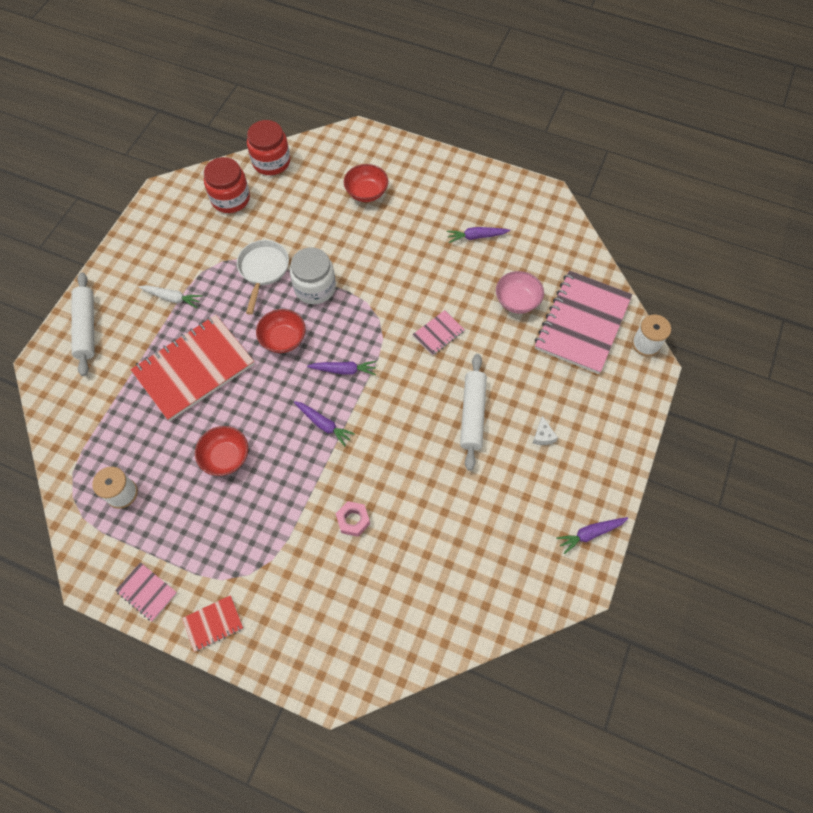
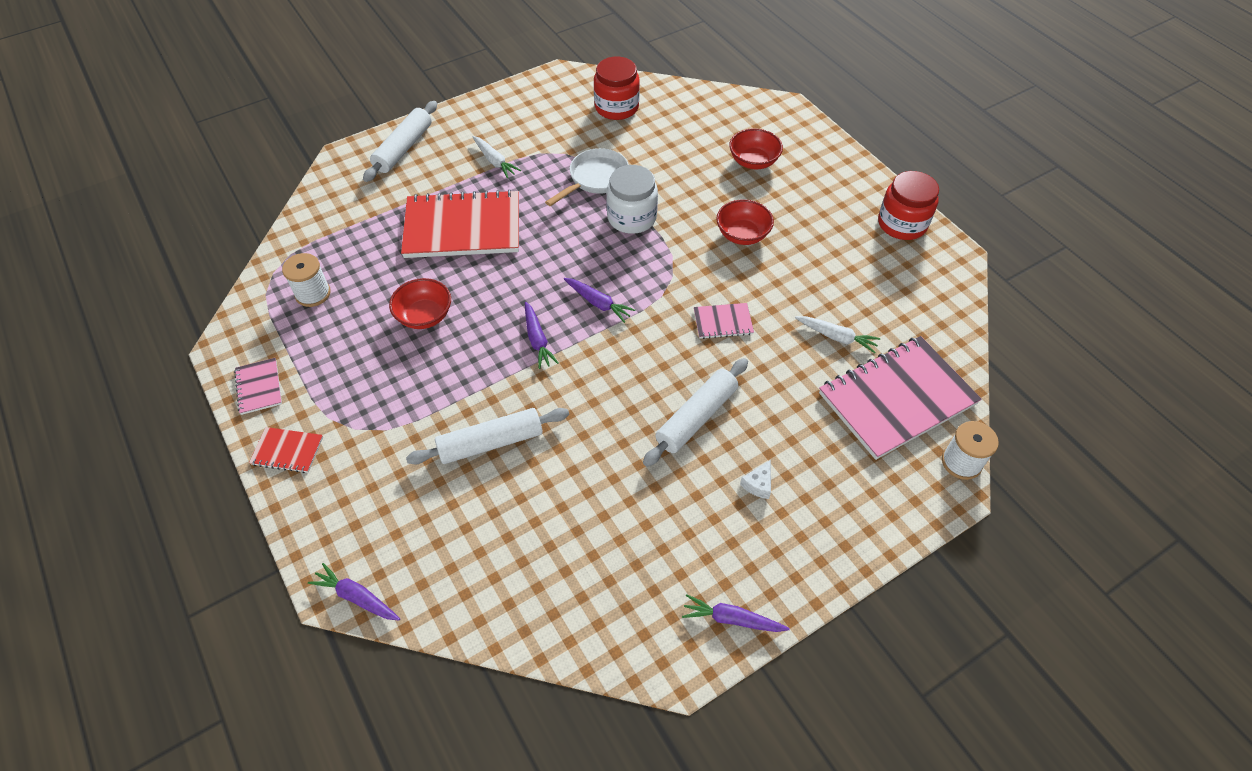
camera: 35 degrees right, 10 degrees down
red jar [247,120,290,175] -> red jar moved to [878,171,939,240]
red bowl [256,309,306,353] -> red bowl moved to [716,199,774,245]
pink nut [336,501,370,537] -> white rolling pin [406,408,569,465]
purple carrot [447,227,510,243] -> purple carrot moved to [308,563,400,621]
pink bowl [496,271,544,314] -> white carrot [795,316,880,353]

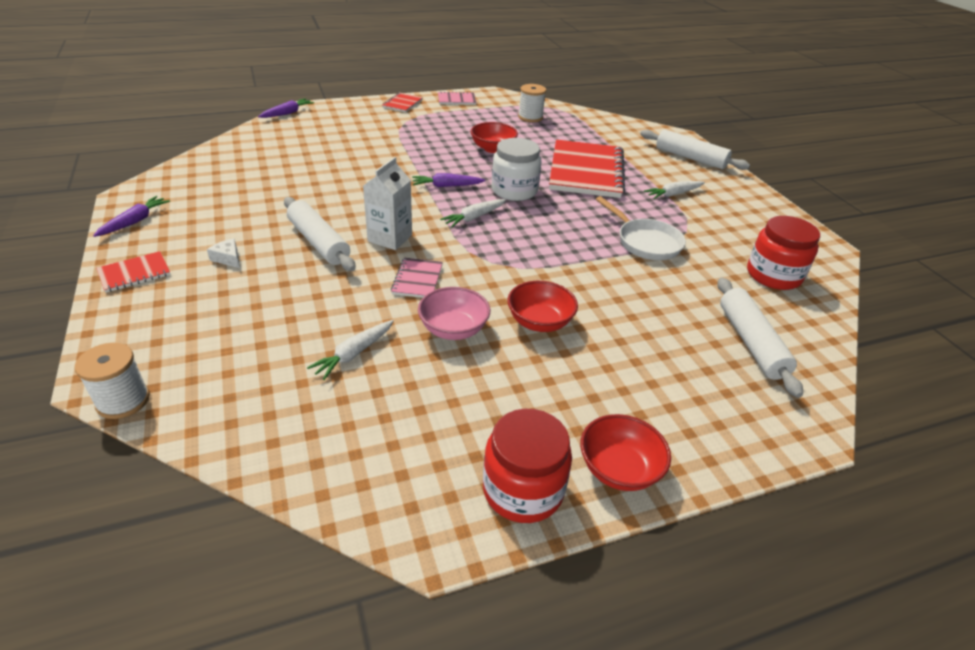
camera: 100 degrees right, 15 degrees down
white rolling pin [406,408,569,465] -> white rolling pin moved to [717,277,803,398]
purple carrot [564,278,636,323] -> white carrot [440,199,506,228]
white jar [606,165,658,234] -> white jar moved to [492,138,541,201]
red bowl [729,128,783,170] -> red bowl moved to [580,414,671,491]
pink notebook [819,336,982,460] -> none
none -> red notebook [96,251,171,293]
none -> white carton [363,157,412,250]
none -> pink bowl [418,287,490,340]

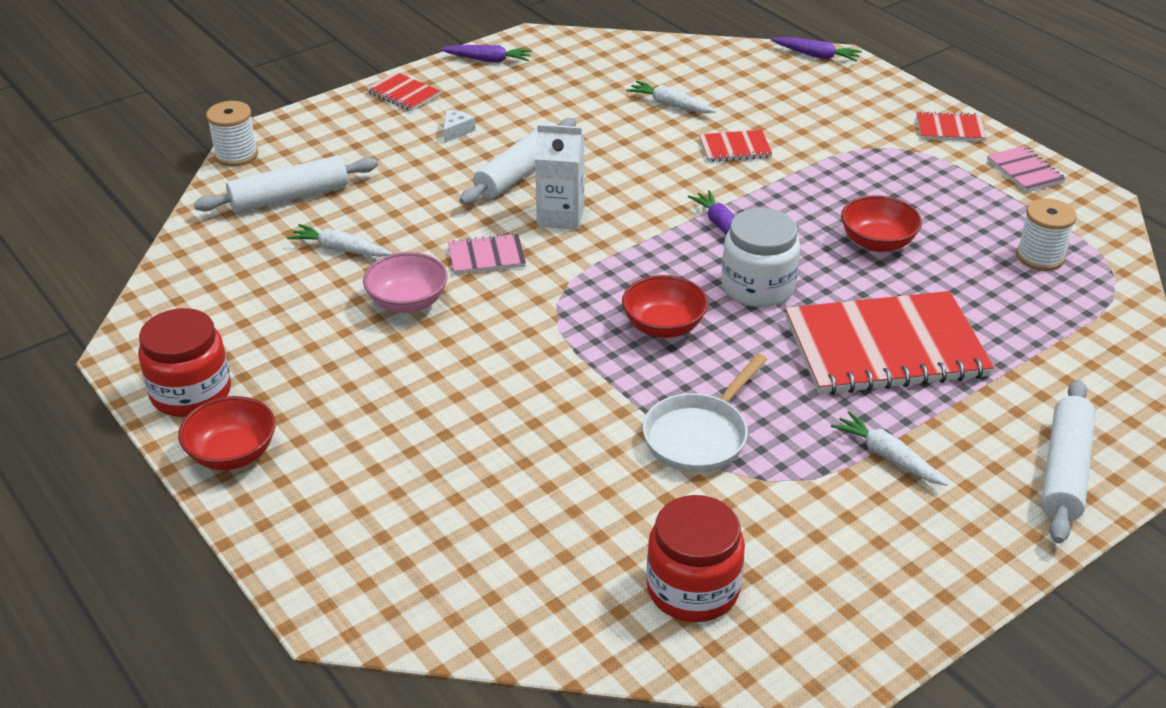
camera: 75 degrees right, 0 degrees up
white carrot [440,199,506,228] -> white carrot moved to [626,81,716,113]
red bowl [507,281,578,332] -> red bowl moved to [622,275,708,338]
white rolling pin [717,277,803,398] -> white rolling pin moved to [194,155,378,213]
none -> red notebook [699,130,772,162]

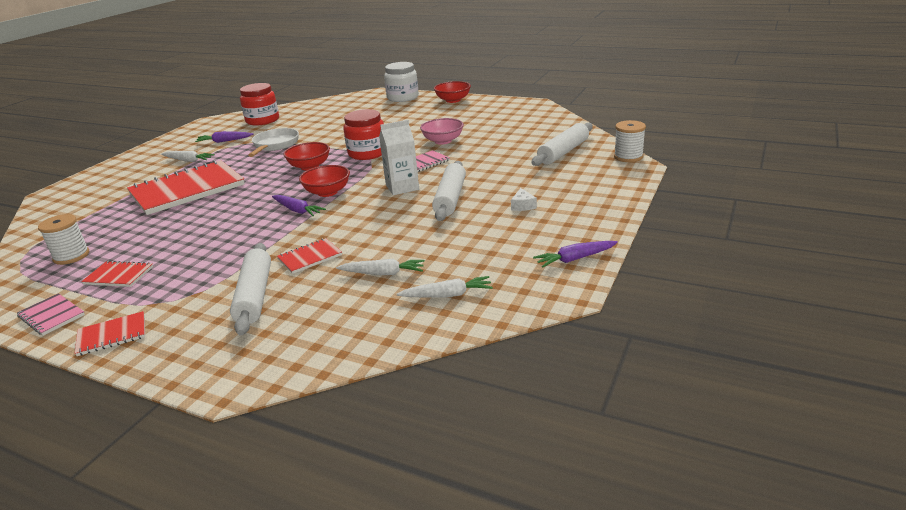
camera: 155 degrees right, 10 degrees down
red jar [138,308,231,417] -> red jar moved to [343,109,384,160]
white carrot [287,224,393,257] -> white carrot moved to [397,276,493,298]
red notebook [367,72,440,111] -> red notebook moved to [81,261,153,287]
white jar [721,208,800,307] -> white jar moved to [384,62,419,102]
purple carrot [771,37,862,62] -> purple carrot moved to [195,131,253,143]
red bowl [841,195,922,252] -> red bowl moved to [299,165,350,197]
white rolling pin [1041,380,1096,544] -> white rolling pin moved to [230,243,271,335]

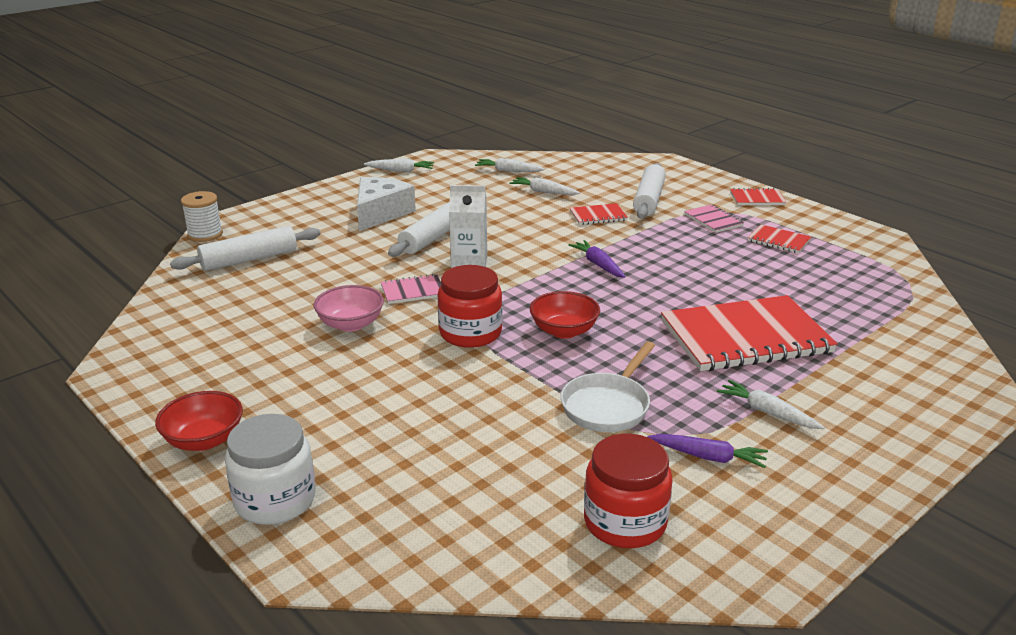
camera: 160 degrees left, 0 degrees up
pink notebook [17,293,85,336] -> pink notebook moved to [684,204,744,233]
white spool [38,214,89,265] -> none
red bowl [299,165,350,197] -> none
white cheese [511,188,537,211] -> white cheese [357,177,416,231], size x2.35
purple carrot [533,241,618,268] -> white carrot [364,159,434,172]

